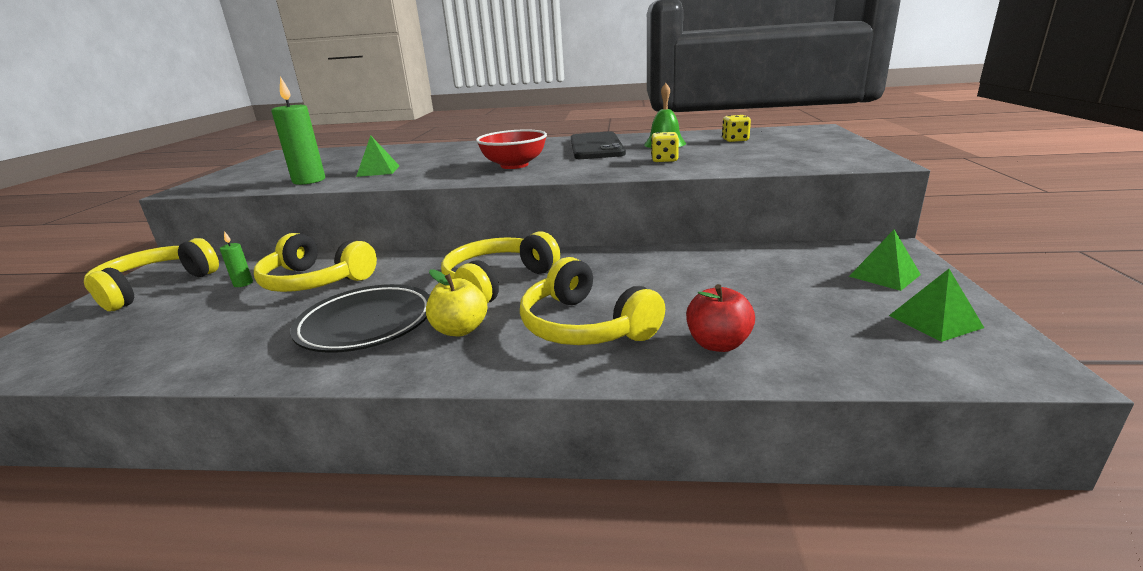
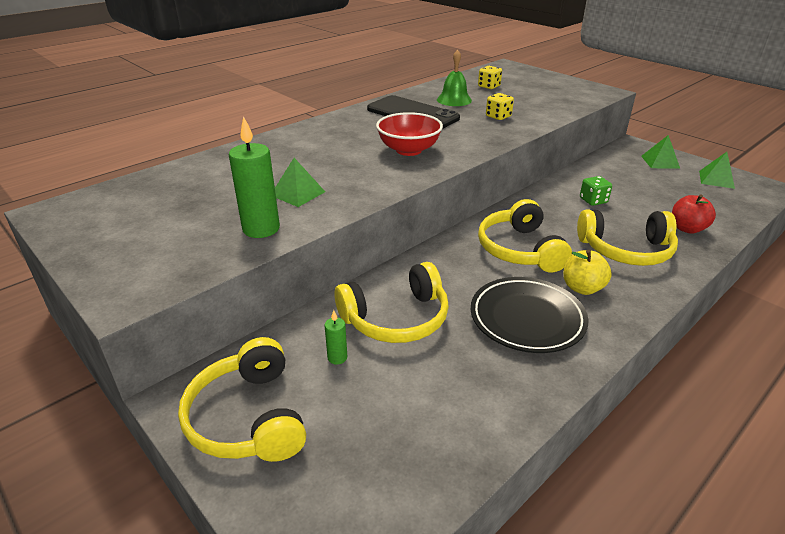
camera: 50 degrees left, 10 degrees up
none -> green dice [580,176,612,206]

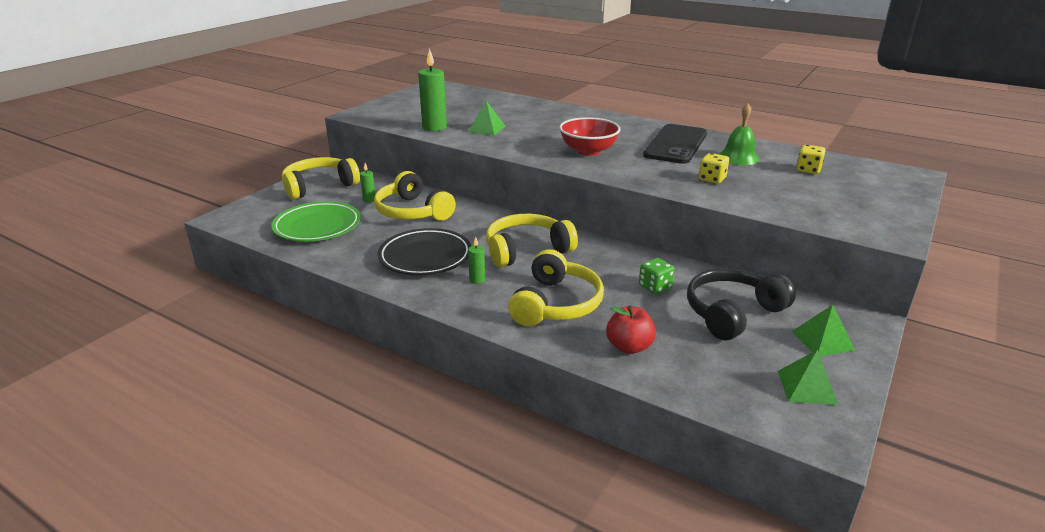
camera: 75 degrees right, 5 degrees down
yellow apple [563,250,612,295] -> green candle [468,237,485,284]
yellow headphones [577,209,678,266] -> yellow headphones turned 150 degrees counterclockwise [508,249,604,326]
none -> green plate [271,201,361,242]
none -> black headphones [687,268,796,340]

